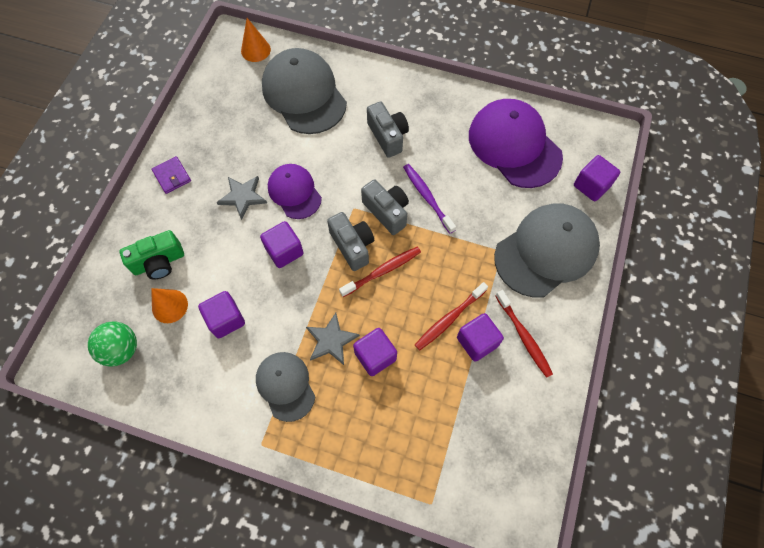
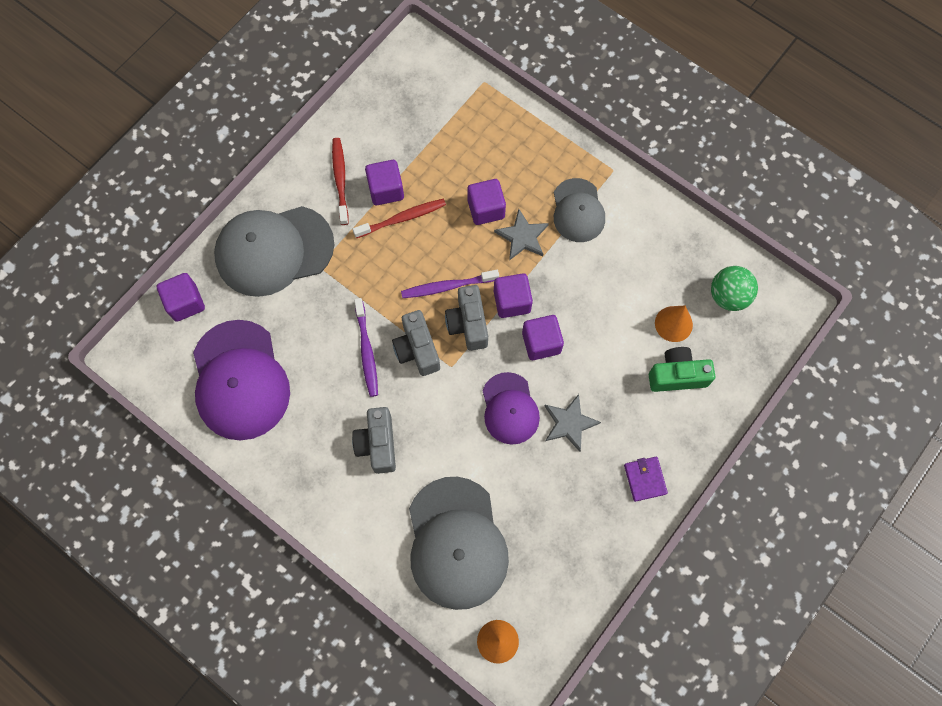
camera: 160 degrees left, 5 degrees up
purple cube [198,291,245,338] -> purple cube moved to [494,273,533,318]
red toothbrush [339,247,421,297] -> purple toothbrush [401,270,499,298]

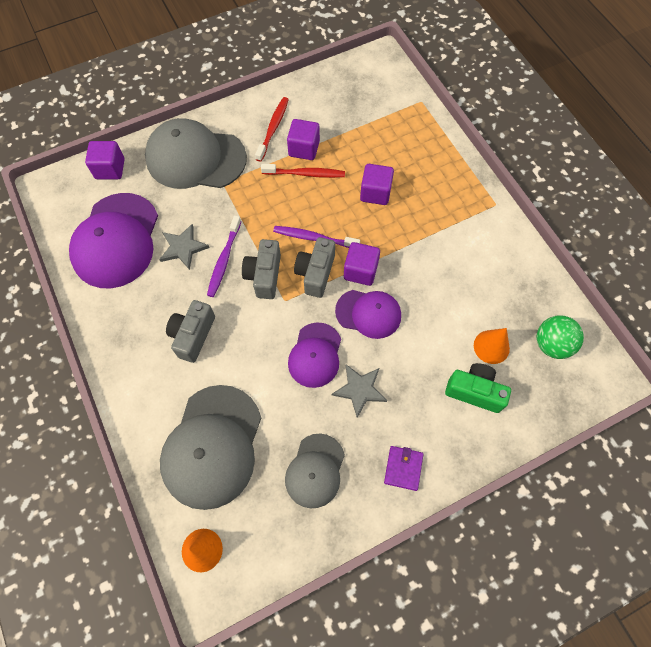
camera: 25 degrees right, 5 degrees down
grey star [494,209,549,261] -> grey star moved to [159,224,210,270]
purple cube [522,315,564,360] -> purple cap [335,290,401,339]
grey cap [554,178,605,242] -> grey cap moved to [285,433,345,508]

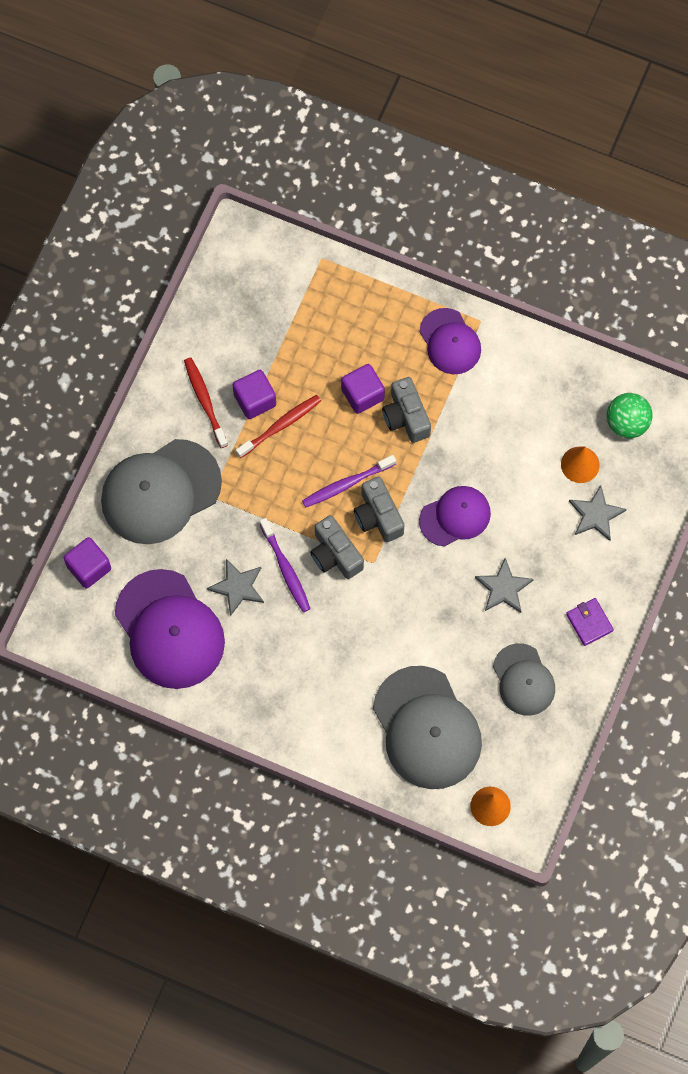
camera: 40 degrees left, 5 degrees up
grey camera [166,300,215,363] -> grey camera moved to [382,377,431,443]
purple cap [288,322,341,388] -> purple cap moved to [419,308,481,374]
purple cube [344,242,380,286] -> none
green camera [445,363,511,413] -> grey star [569,485,627,541]

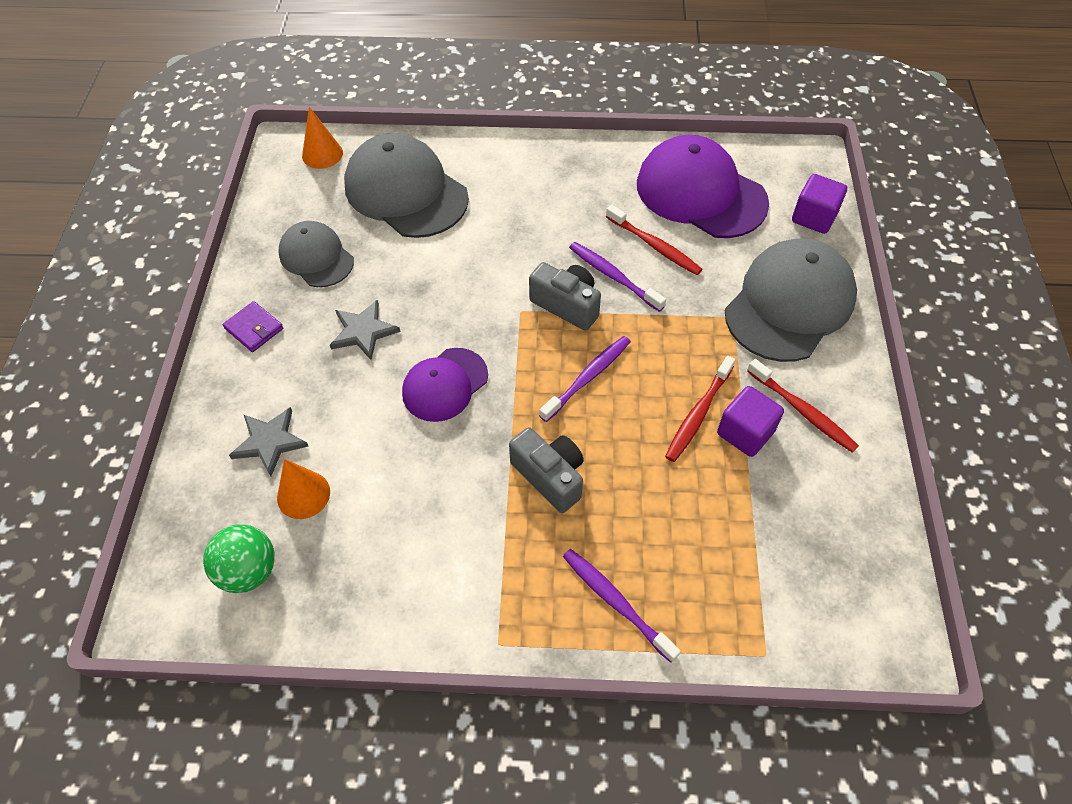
camera: 160 degrees right, 15 degrees down
grey star [207,559,264,616] -> red toothbrush [606,205,702,275]
purple cube [341,364,385,414] -> none
grey camera [354,477,404,542] -> none
purple cap [419,308,481,374] -> none
none -> purple toothbrush [563,549,681,663]

